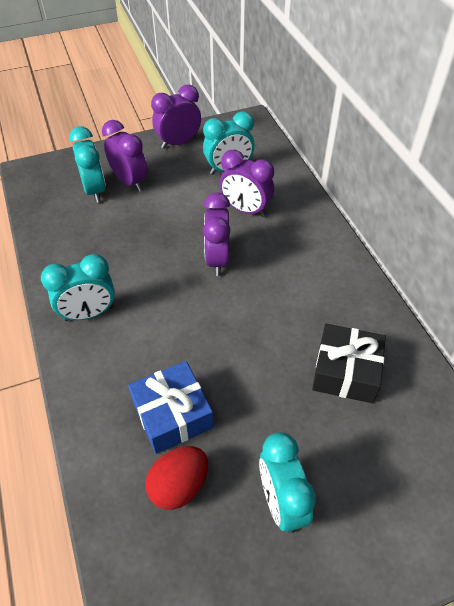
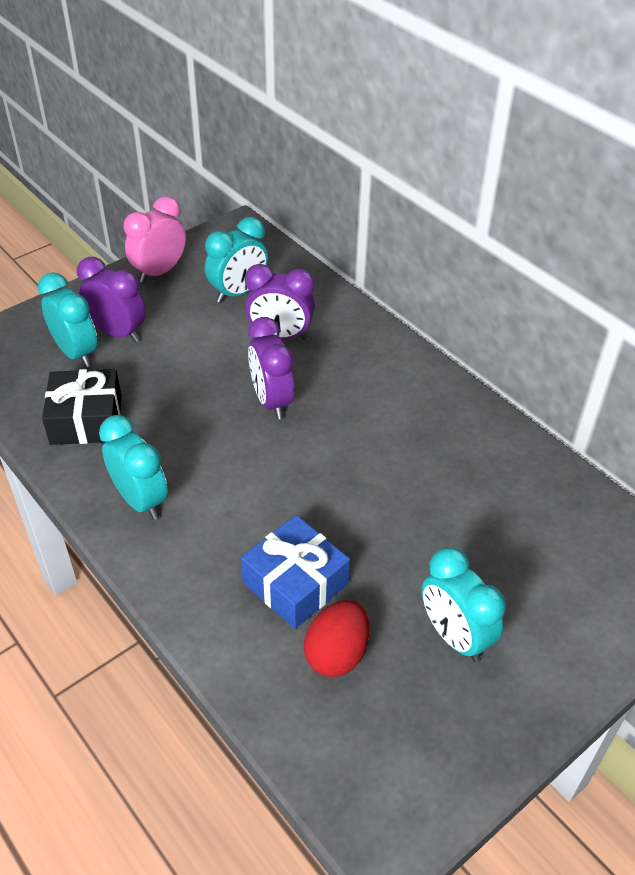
camera: 20 degrees left, 5 degrees down
turquoise clock [41,254,115,321] -> turquoise clock turned 90 degrees counterclockwise [99,415,168,520]
purple clock [151,85,201,149] -> pink clock [124,196,186,283]
black gift [312,324,386,403] -> black gift moved to [42,369,122,445]

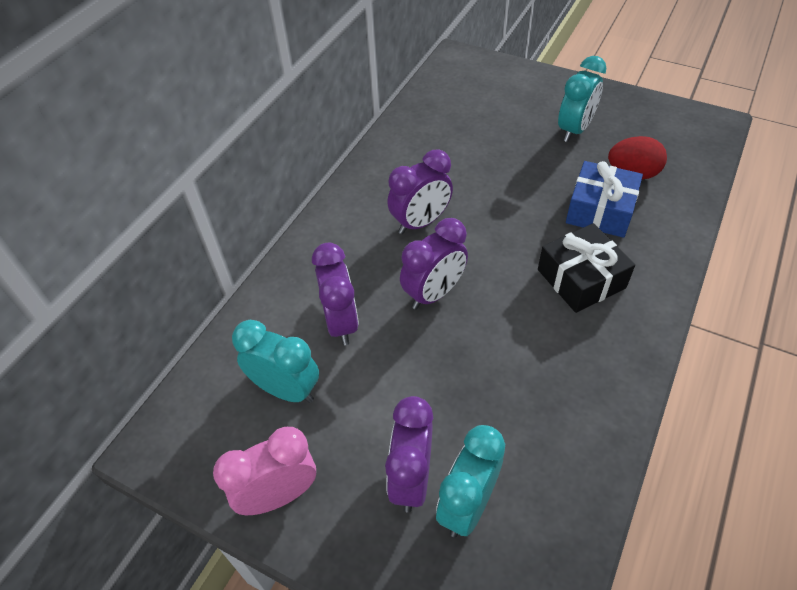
camera: 110 degrees left, 5 degrees up
black gift [42,369,122,445] -> black gift moved to [538,223,635,313]
turquoise clock [99,415,168,520] -> none
pink clock [124,196,186,283] -> pink clock turned 135 degrees clockwise [213,427,316,515]
none -> purple clock [387,149,453,234]

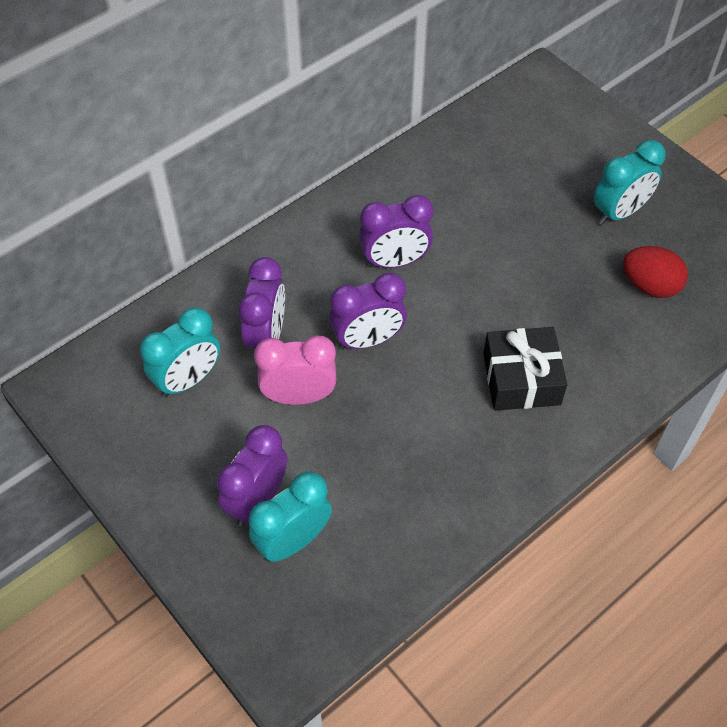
camera: 20 degrees right, 5 degrees up
pink clock [213,427,316,515] -> pink clock moved to [254,335,336,405]
turquoise clock [232,320,319,403] -> turquoise clock turned 90 degrees clockwise [140,307,220,398]
blue gift [566,161,643,238] -> none

